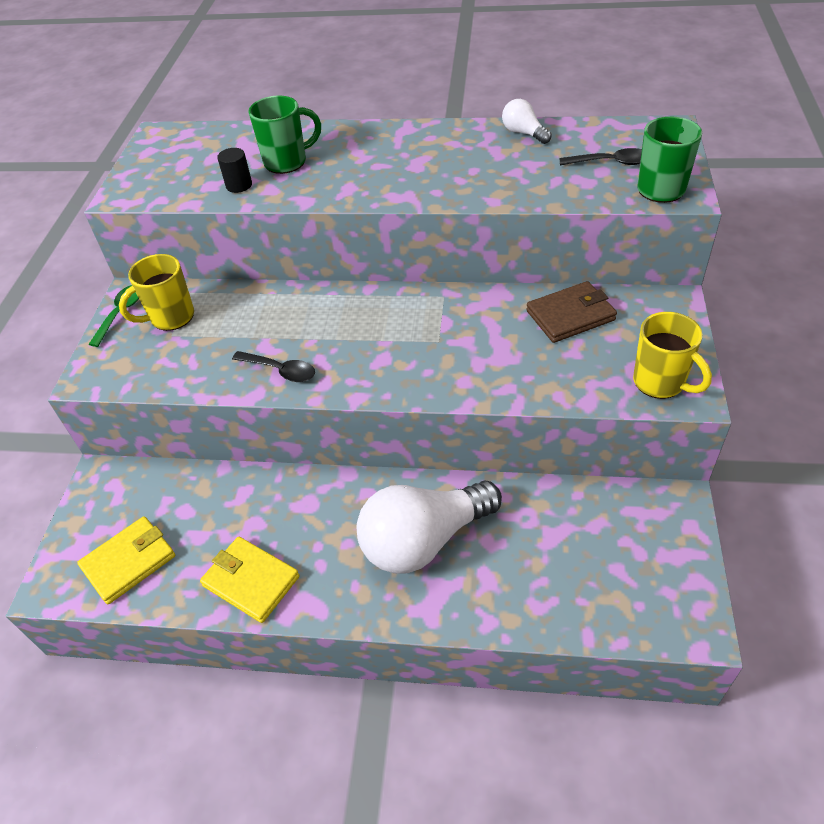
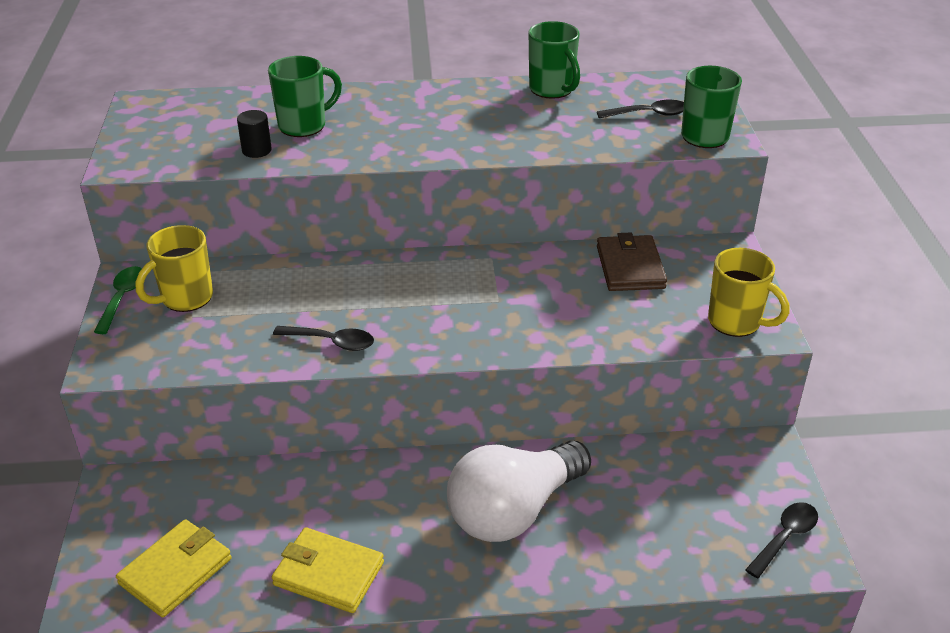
camera: 15 degrees left, 10 degrees down
white light bulb [502,99,552,144] -> green mug [529,21,580,99]
brown wallet [526,281,617,343] -> brown wallet turned 60 degrees counterclockwise [597,233,667,291]
none -> black spoon [745,502,818,578]

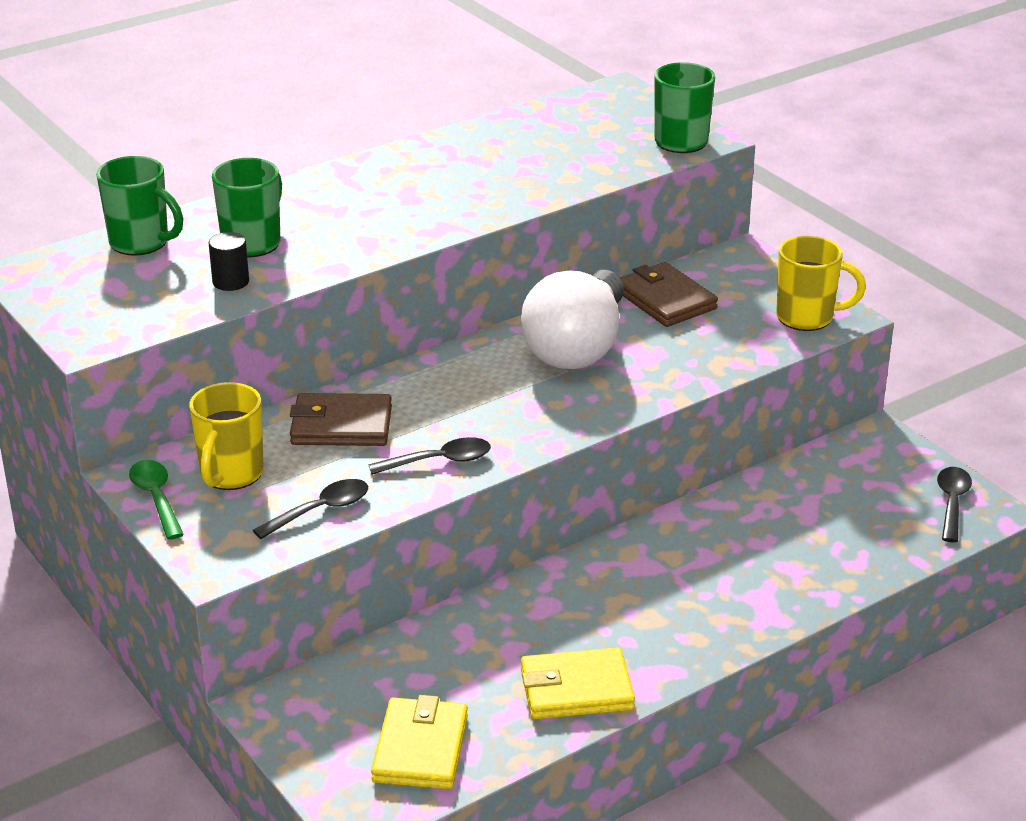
camera: 30 degrees left, 5 degrees down
white light bulb [447,441,591,542] -> white light bulb moved to [521,270,624,369]
green mug [529,21,580,99] -> green mug moved to [96,156,183,256]
black spoon [597,100,684,118] -> black spoon moved to [253,479,368,539]
none -> brown wallet [290,393,392,446]

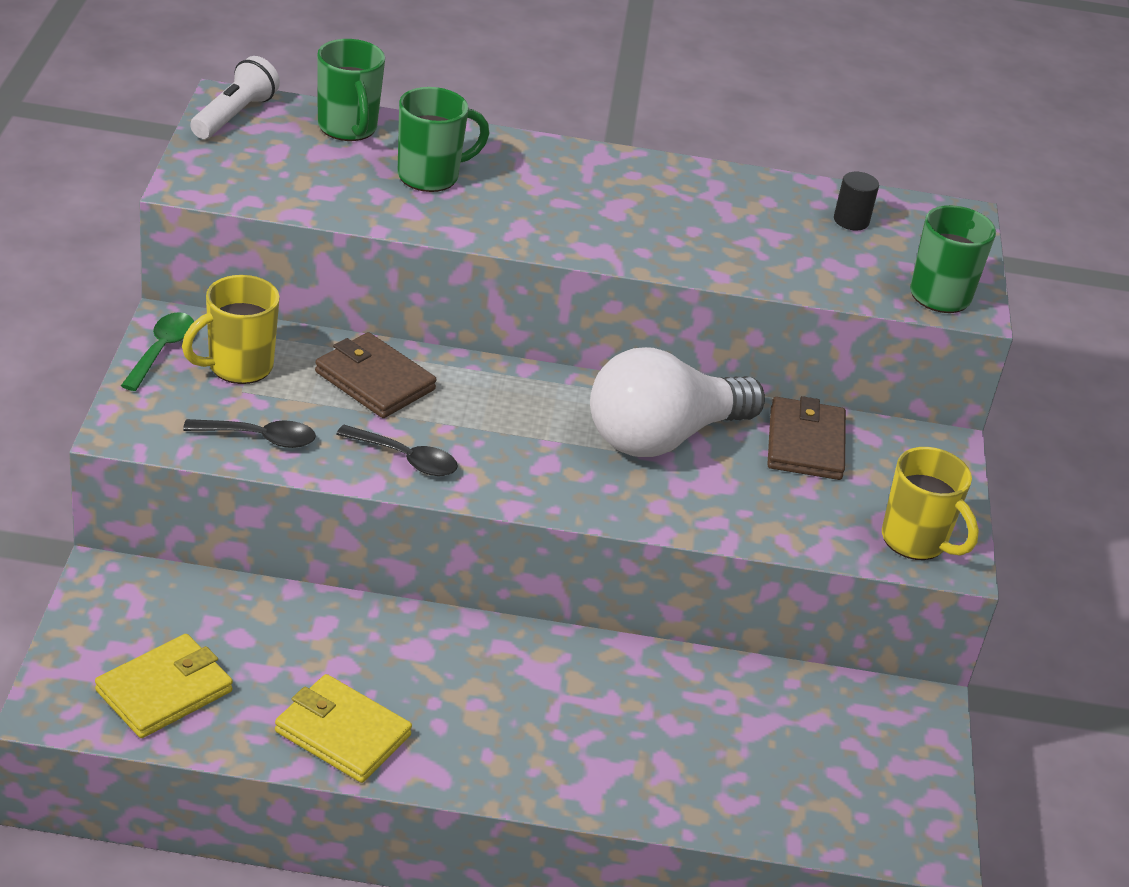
camera: 35 degrees right, 5 degrees up
black cylinder [209,232,249,291] -> black cylinder moved to [834,172,879,230]
black spoon [937,467,972,542] -> none
none -> white flashlight [190,56,280,139]

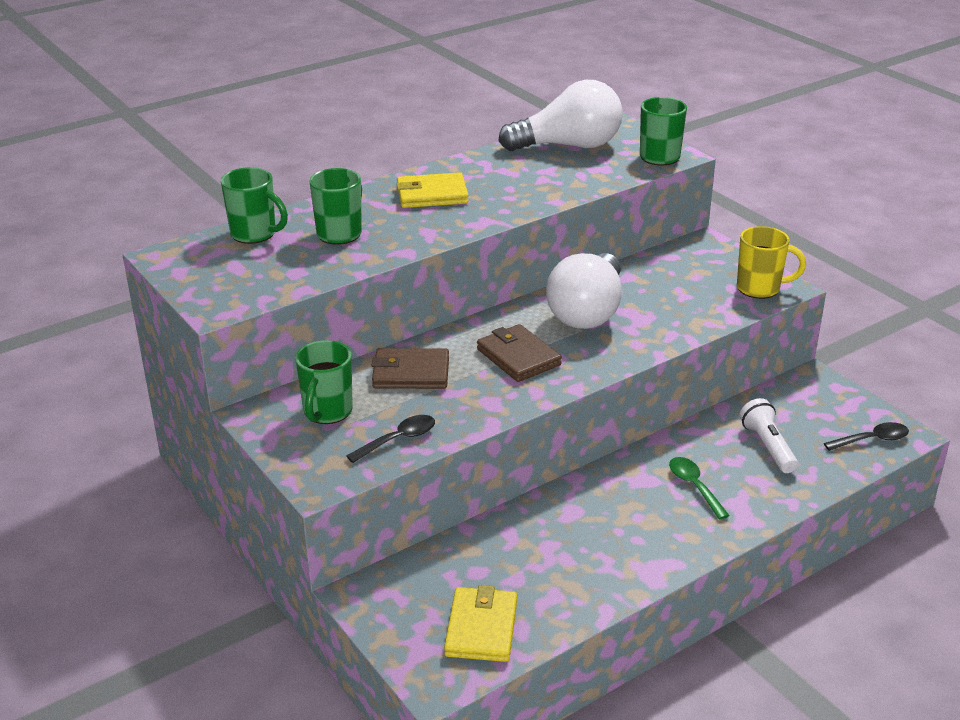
camera: 35 degrees left, 5 degrees down
green spoon [121,312,194,391] -> green spoon moved to [669,457,730,520]
yellow mug [182,275,280,384] -> green mug [295,340,353,424]
white flashlight [190,56,280,139] -> white flashlight moved to [740,398,798,473]
yellow wallet [275,674,412,783] -> yellow wallet moved to [396,172,469,208]
black spoon [336,425,458,476] -> black spoon moved to [824,422,909,451]
brown wallet [767,396,846,480] -> brown wallet moved to [477,324,562,382]
black cylinder [834,172,879,230] -> white light bulb [498,80,623,151]

